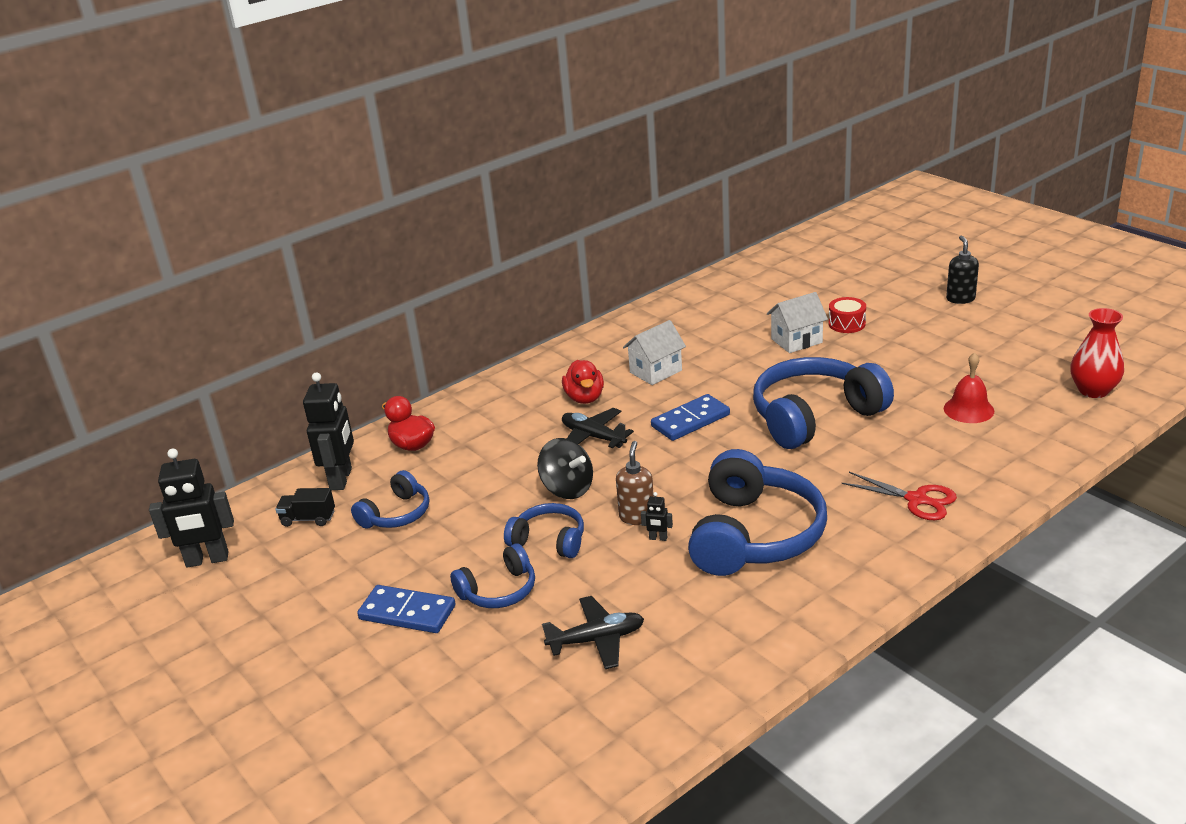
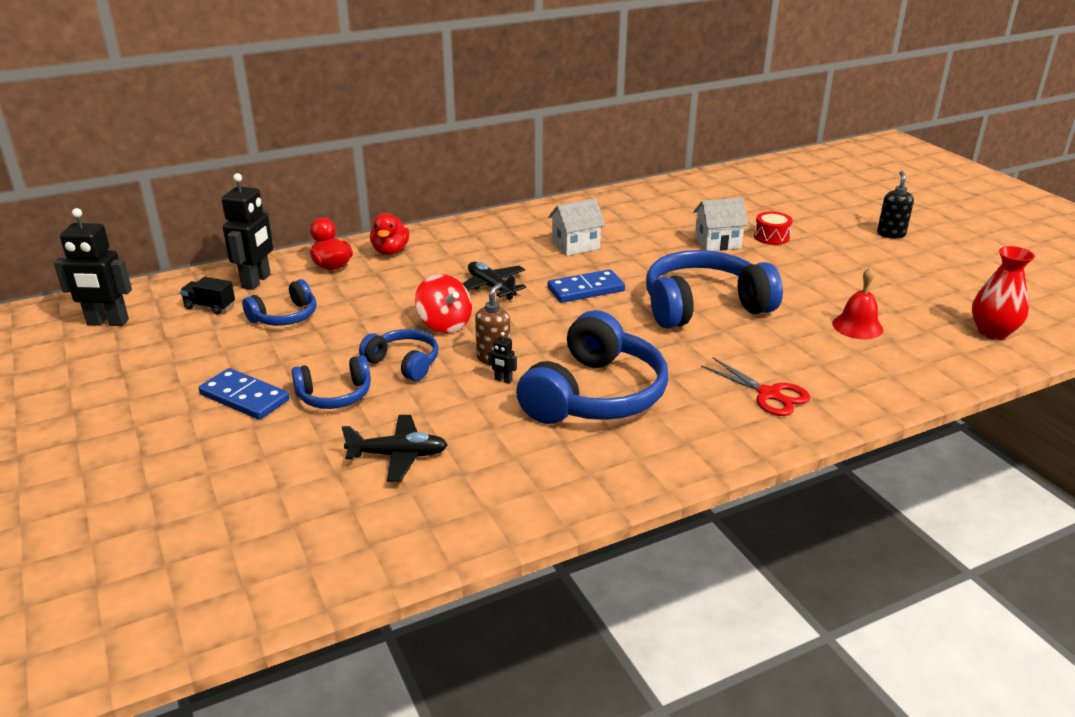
camera: 10 degrees right, 0 degrees up
black spinning top [537,438,593,499] -> red spinning top [415,274,472,333]
red duck [562,360,604,404] -> red duck moved to [370,213,410,255]

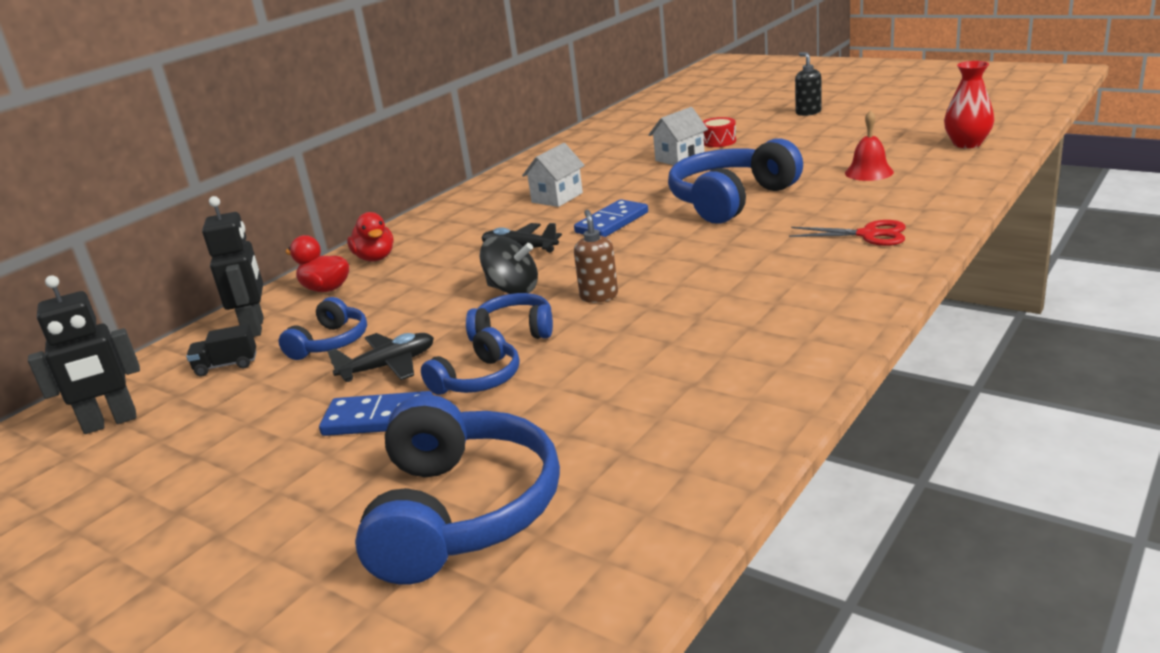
camera: 25 degrees left, 5 degrees down
black plane [342,415,448,482] -> black plane moved to [327,333,434,382]
red spinning top [415,274,472,333] -> black spinning top [480,236,538,294]
black robot [488,332,517,384] -> none
blue headphones [516,310,668,424] -> blue headphones moved to [355,395,560,585]

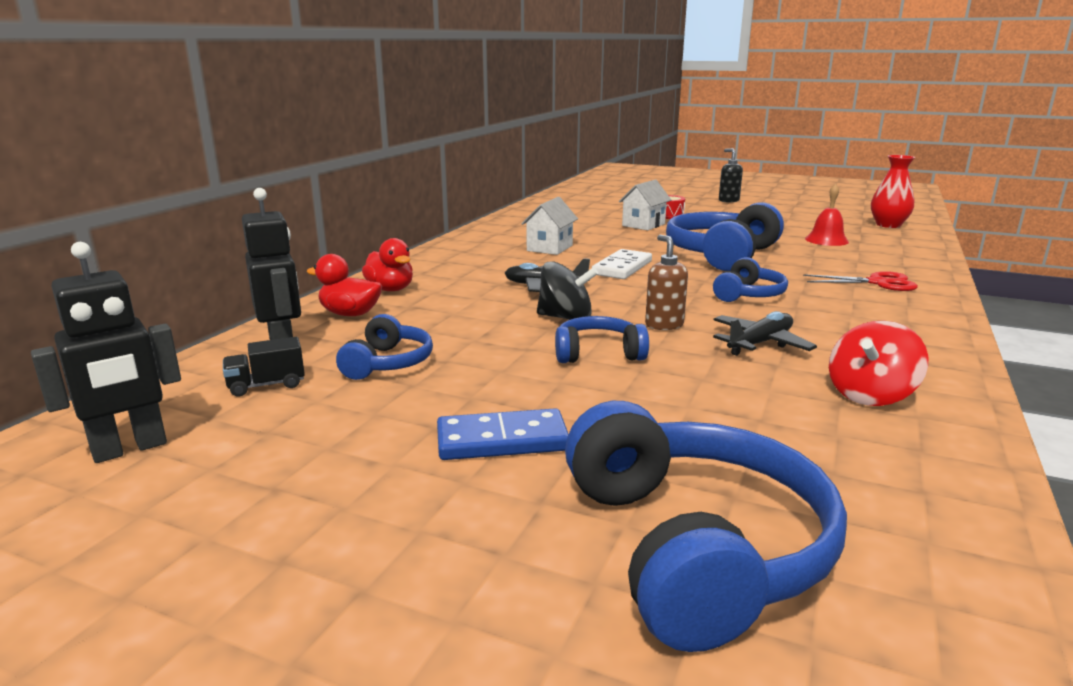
camera: 15 degrees left, 5 degrees down
black plane [327,333,434,382] -> black plane moved to [713,311,817,356]
blue headphones [421,327,519,395] -> blue headphones moved to [713,257,788,302]
blue domino [574,199,648,237] -> white domino [592,249,652,279]
none -> red spinning top [829,321,928,406]

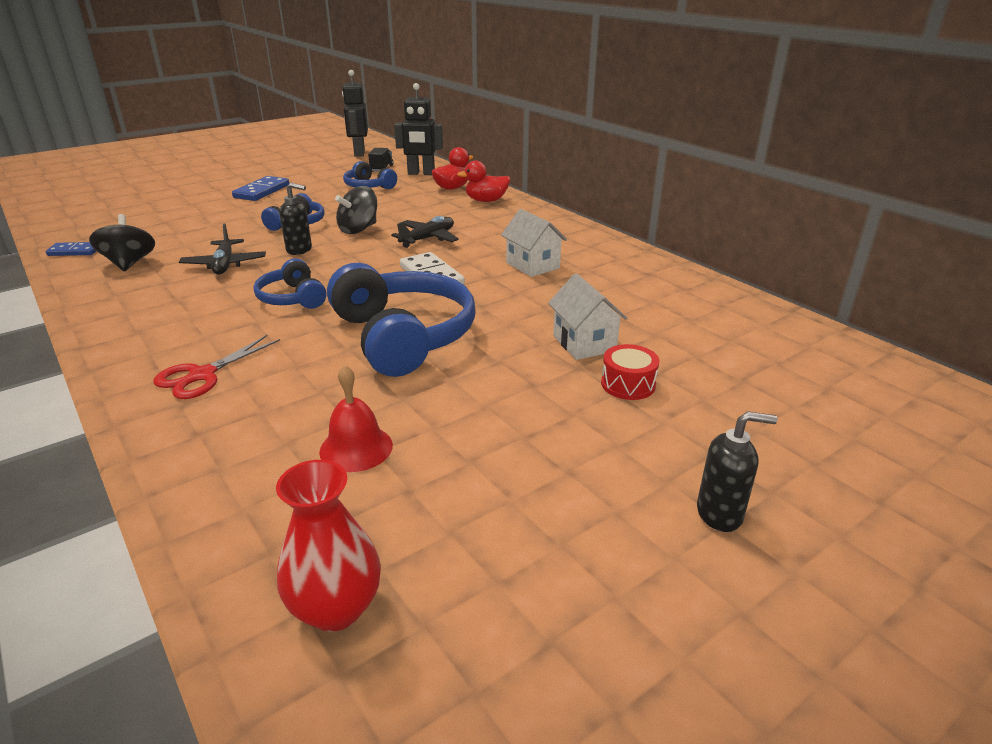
camera: 120 degrees right, 10 degrees up
blue headphones [565,401,847,652] -> none
brown soap dispenser [645,235,688,330] -> black soap dispenser [279,183,312,255]
red spinning top [829,321,928,406] -> black spinning top [89,214,155,271]
none -> blue domino [46,242,96,256]

